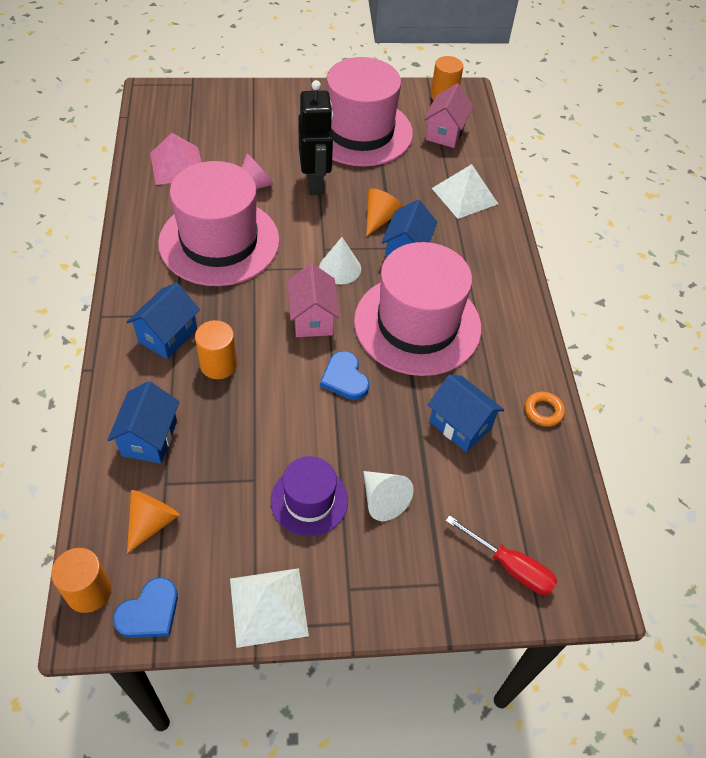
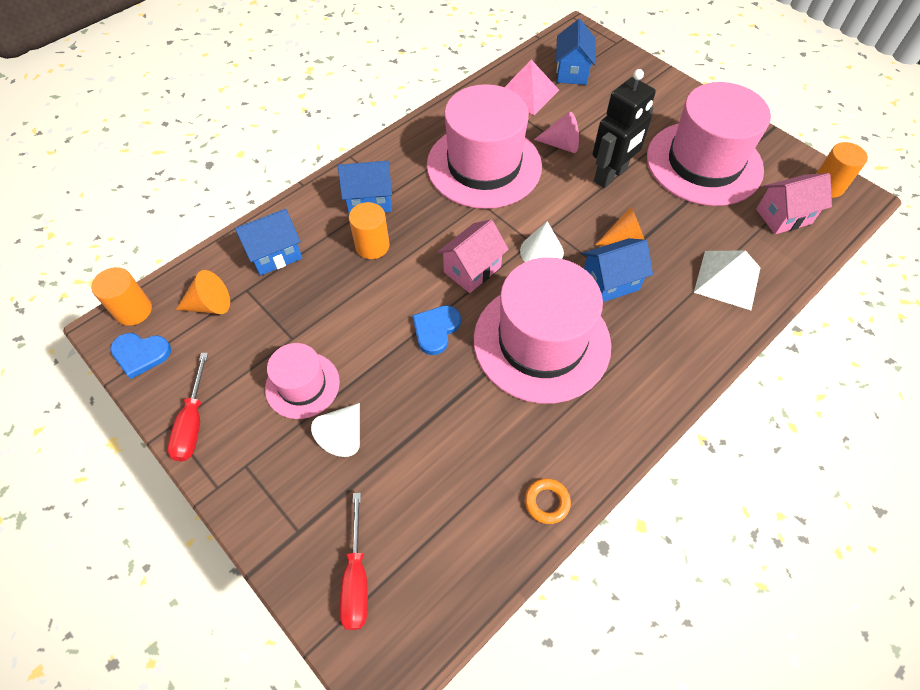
camera: 55 degrees right, 5 degrees up
white pyramid [230,568,309,648] -> red screwdriver [167,353,208,461]
purple hat [271,456,348,536] -> pink hat [265,343,340,419]
blue house [428,375,504,452] -> blue house moved to [556,19,596,85]

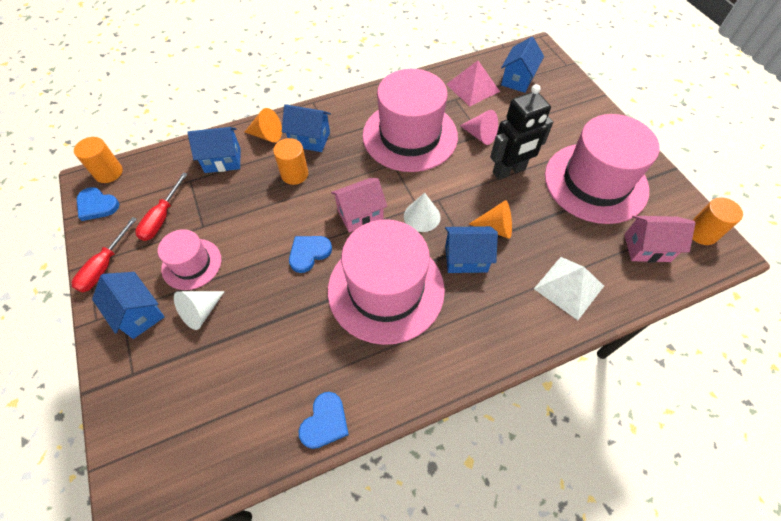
camera: 20 degrees right, 0 degrees up
orange cone [176,270,230,314] -> orange cone moved to [245,108,282,143]
red screwdriver [340,493,368,630] -> red screwdriver moved to [135,172,187,241]
orange ring [525,478,571,524] -> blue heart [299,392,349,449]
none -> blue house [92,272,165,339]

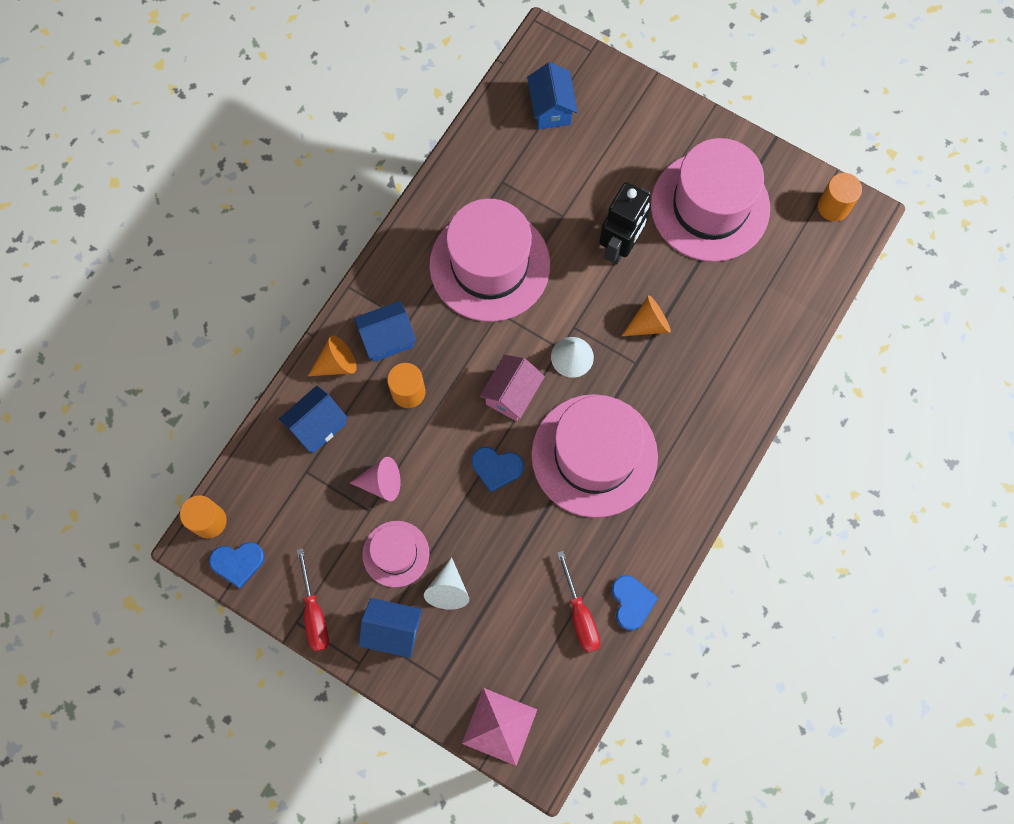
camera: 35 degrees left, 15 degrees up
red screwdriver [135,172,187,241] -> red screwdriver moved to [557,551,601,653]
blue heart [289,236,332,273] -> blue heart turned 90 degrees counterclockwise [472,447,524,492]
blue house [445,226,498,273] -> none
pink pyramid [446,61,500,106] -> pink pyramid moved to [462,688,537,766]
pink cone [460,110,498,145] -> pink cone moved to [350,457,401,501]
white pyramid [534,257,604,320] -> none
pink house [624,216,696,263] -> none

